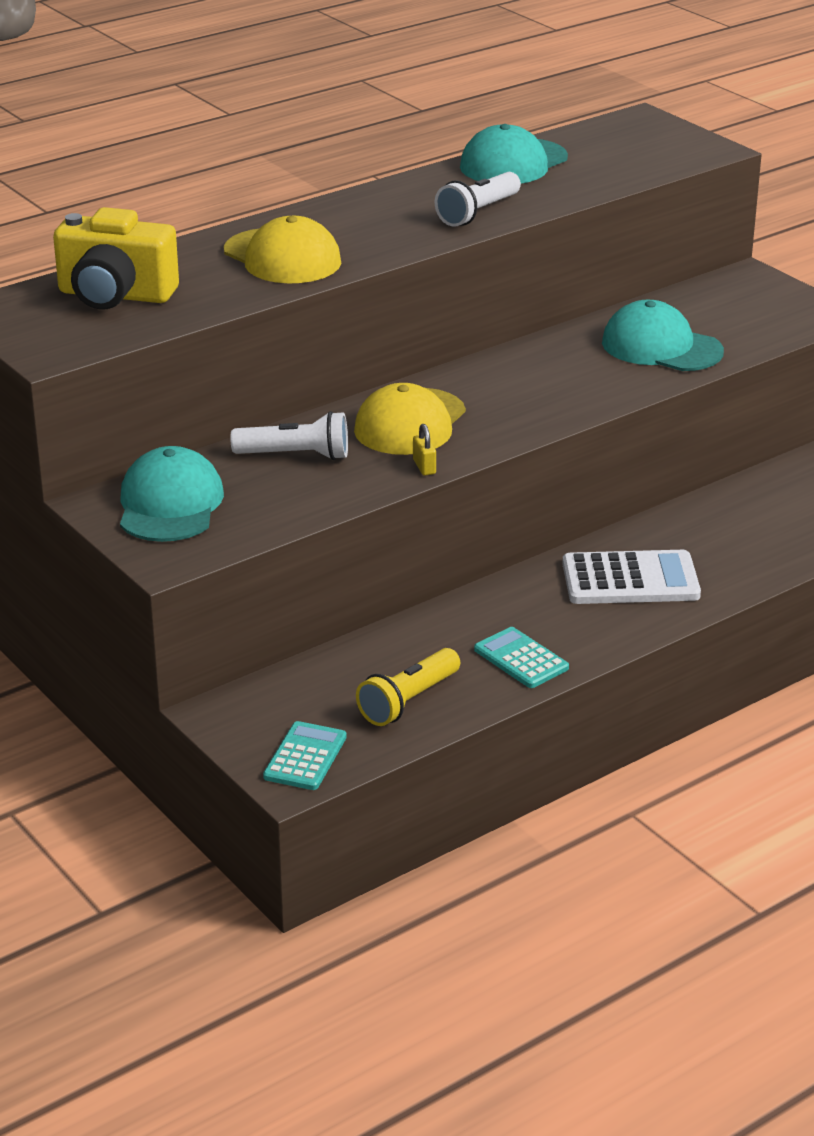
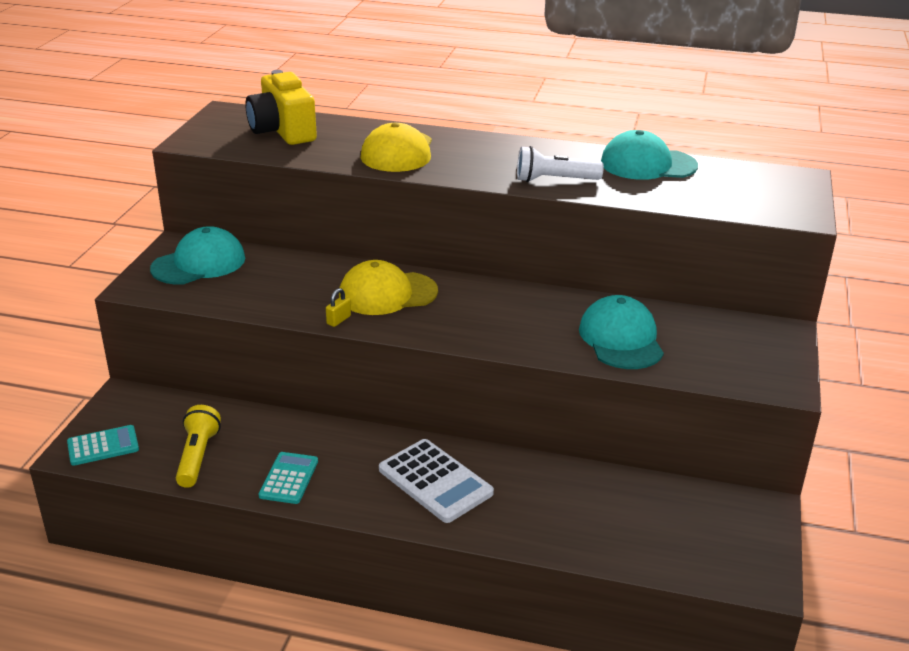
camera: 50 degrees right, 0 degrees up
white flashlight [230,411,348,460] -> none
yellow flashlight [356,648,460,726] -> yellow flashlight turned 90 degrees clockwise [176,405,221,488]

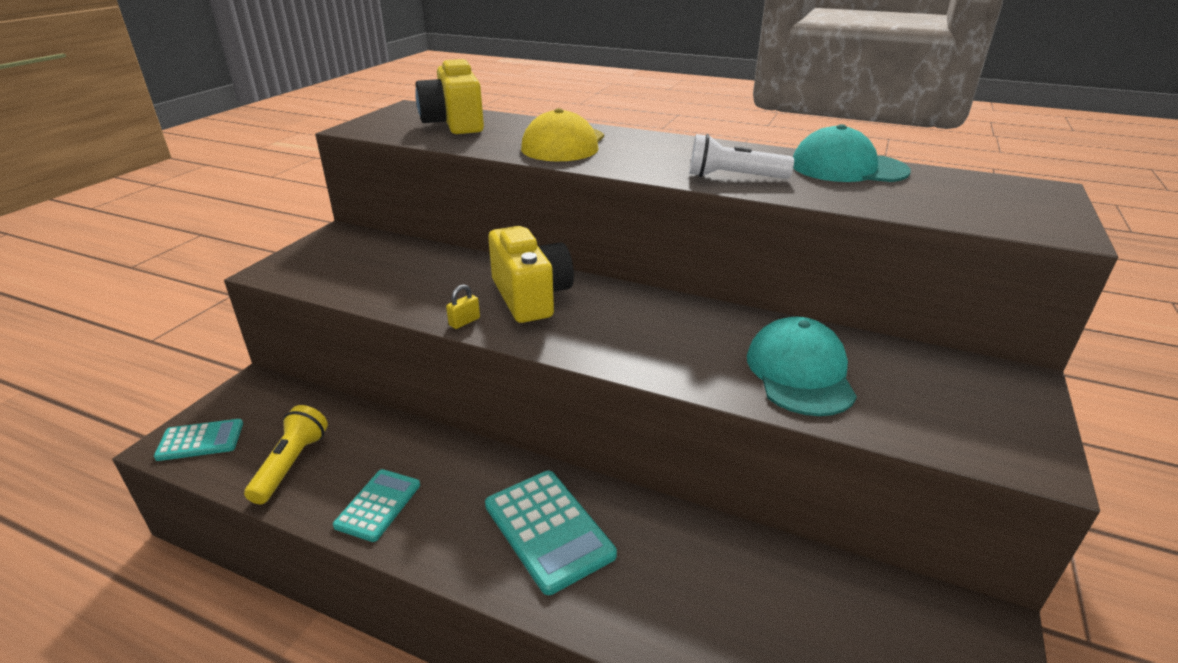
camera: 10 degrees right, 0 degrees up
turquoise cap [150,226,245,284] -> none
yellow cap [339,260,438,315] -> yellow camera [488,226,574,323]
white calculator [379,439,494,523] -> turquoise calculator [485,471,617,595]

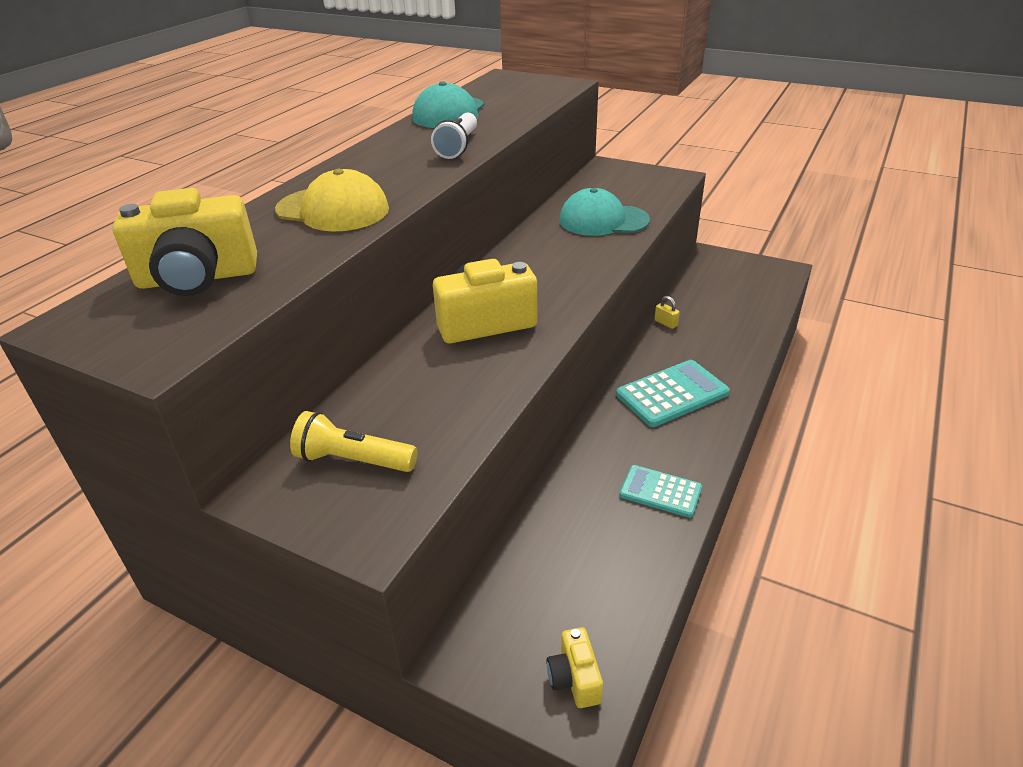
camera: 85 degrees left, 5 degrees up
turquoise calculator [154,419,243,461] -> yellow camera [546,627,603,708]
yellow flashlight [244,405,328,504] -> yellow flashlight moved to [290,411,418,472]
yellow padlock [446,284,480,329] -> yellow padlock moved to [654,296,680,329]

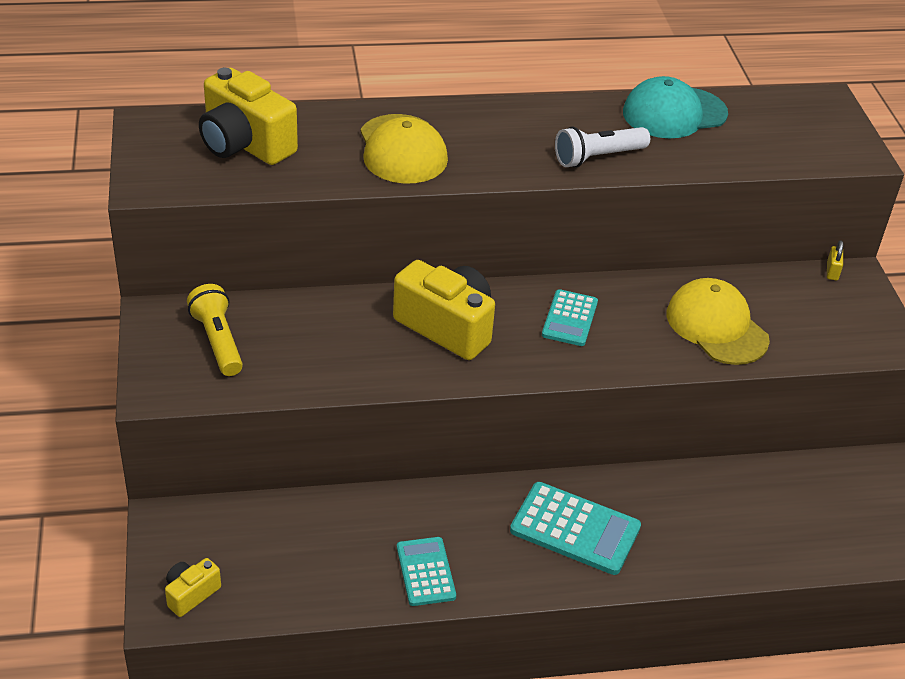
camera: 50 degrees right, 5 degrees up
turquoise cap [559,188,650,236] -> yellow cap [667,278,770,365]
yellow padlock [654,296,680,329] -> yellow padlock moved to [827,240,843,281]
none -> turquoise calculator [542,289,598,346]

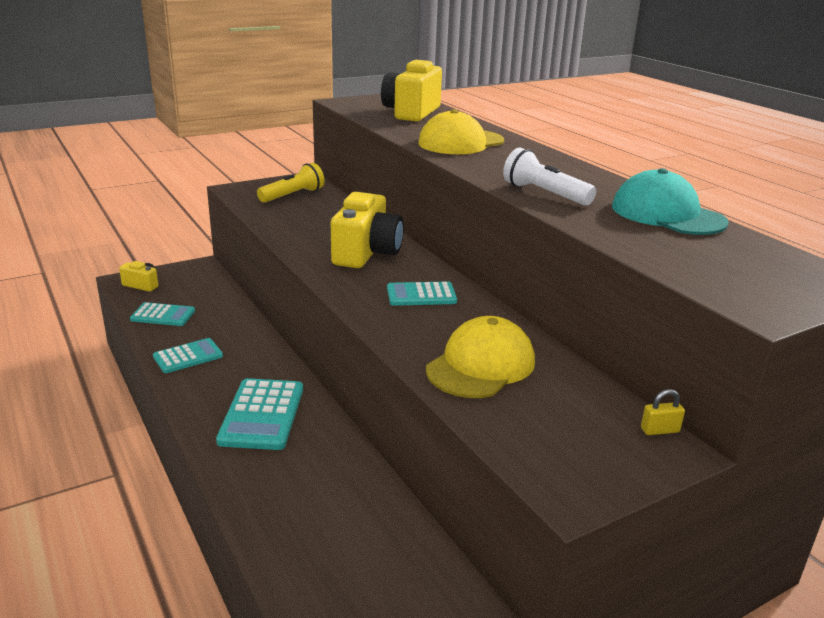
camera: 70 degrees right, 15 degrees down
none -> turquoise calculator [130,302,195,326]

